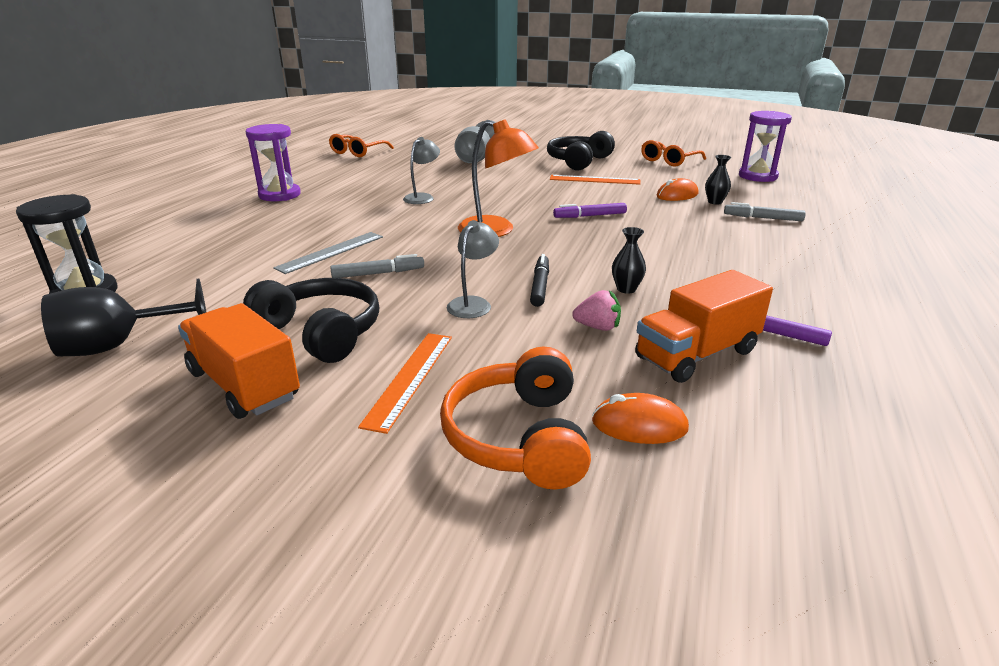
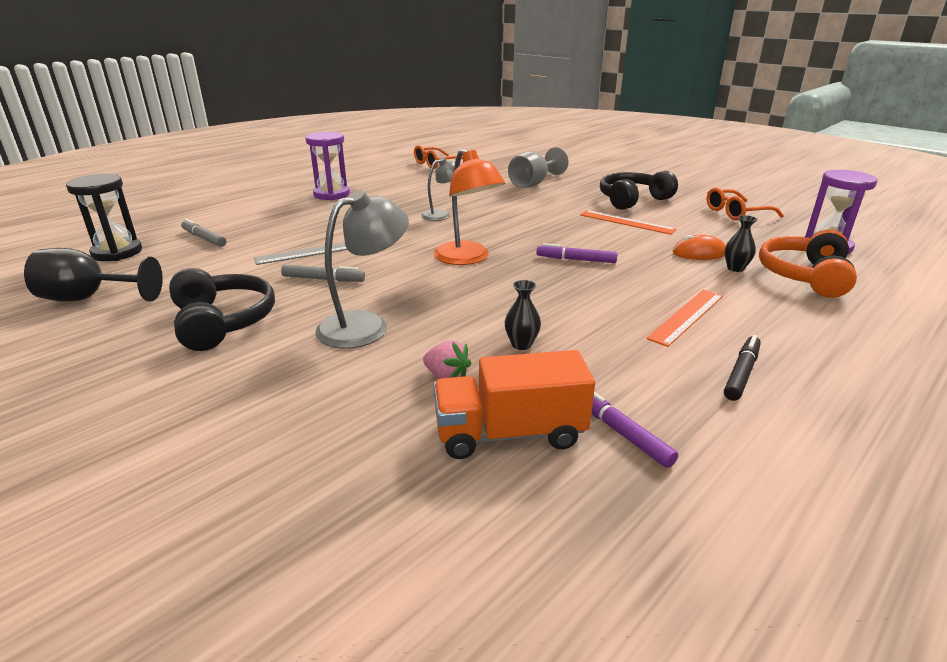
camera: 25 degrees right, 0 degrees up
orange truck [178,303,300,419] -> none
orange ruler [358,333,452,434] -> orange ruler moved to [646,290,723,347]
orange headphones [440,346,591,489] -> orange headphones moved to [759,230,857,298]
grey lamp [447,220,499,318] -> grey lamp [315,190,409,349], size x1.63
black marker [530,254,549,307] -> black marker moved to [724,335,761,401]
orange mouse [592,393,689,444] -> none
grey marker [724,202,806,221] -> grey marker moved to [181,219,226,247]

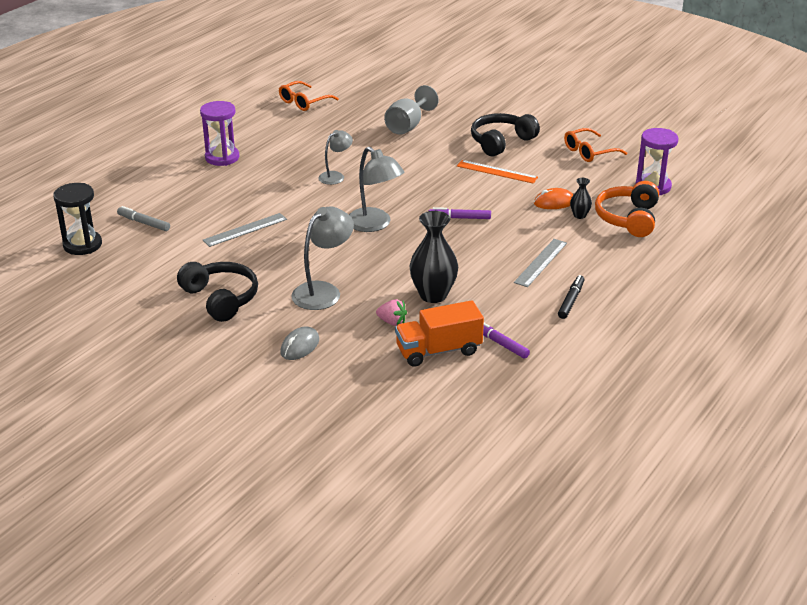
camera: 10 degrees left, 5 degrees up
black goblet [24,248,163,302] -> none
grey marker [281,265,365,282] -> none
orange lamp [434,149,505,265] -> grey lamp [349,147,404,232]
black vase [505,280,541,350] -> black vase [409,211,458,303], size x2.04
orange ruler [646,290,723,347] -> grey ruler [514,239,567,287]
none -> grey mouse [280,327,319,360]

